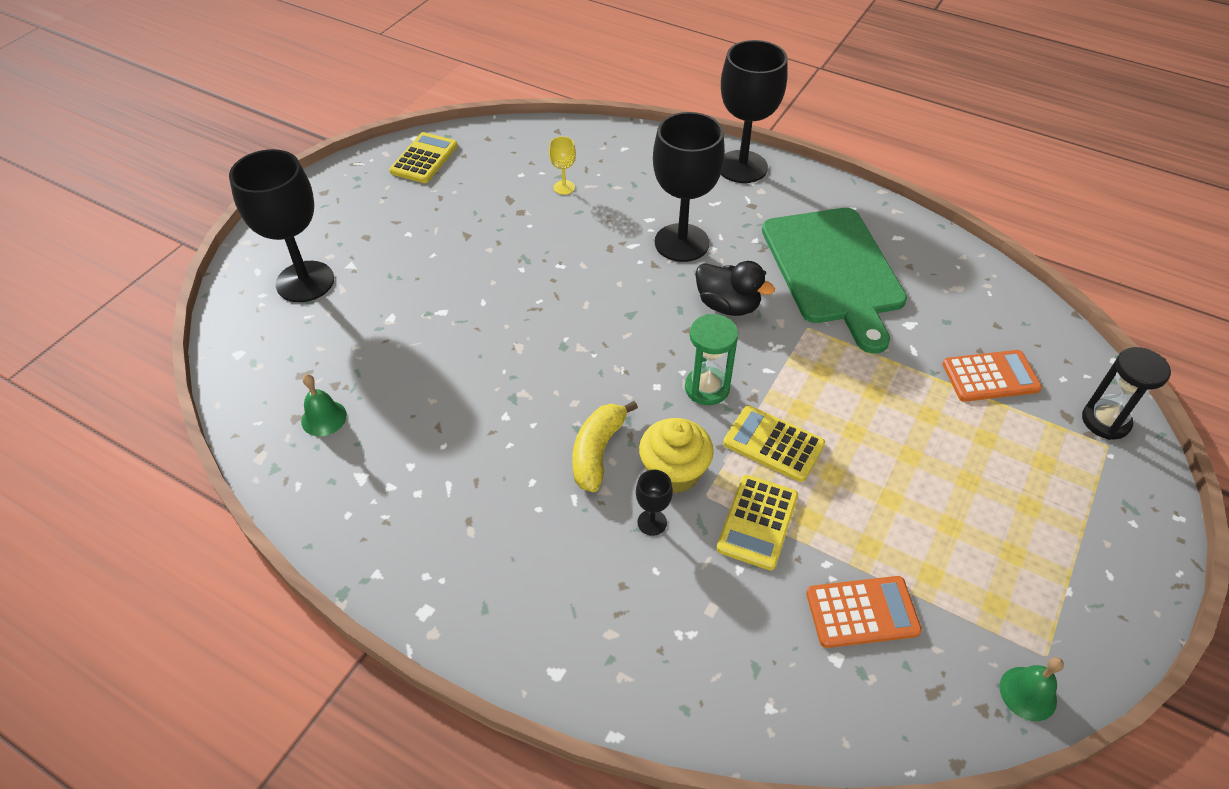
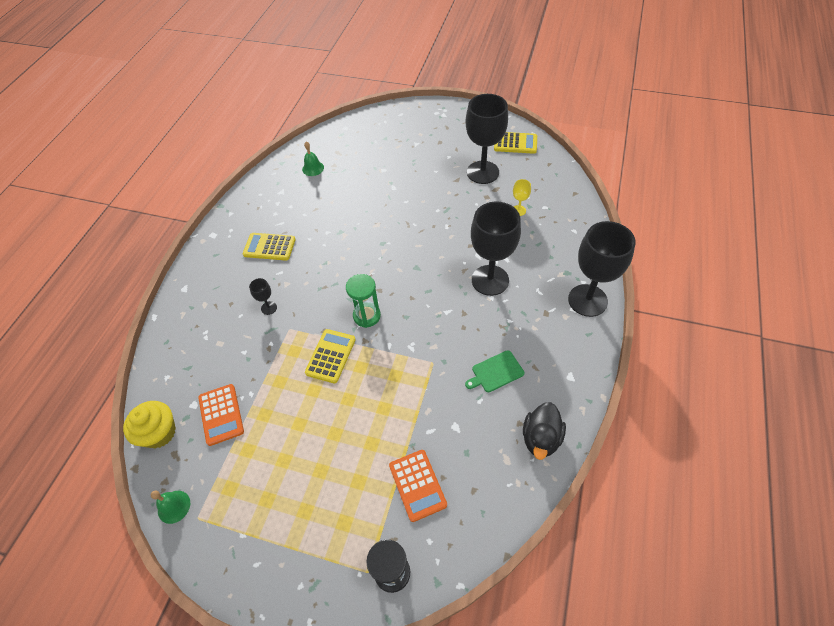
camera: 80 degrees right, 5 degrees up
black goblet [229,149,334,302] -> black goblet moved to [465,94,508,184]
yellow banana [573,401,638,492] -> none
yellow cupcake [639,418,714,493] -> yellow cupcake moved to [123,401,176,449]
black duck [695,261,775,316] -> black duck moved to [523,402,566,460]
yellow calculator [717,475,798,570] -> yellow calculator moved to [243,233,296,261]
green cutting board [762,208,907,353] -> green cutting board [465,350,525,392], size x0.41

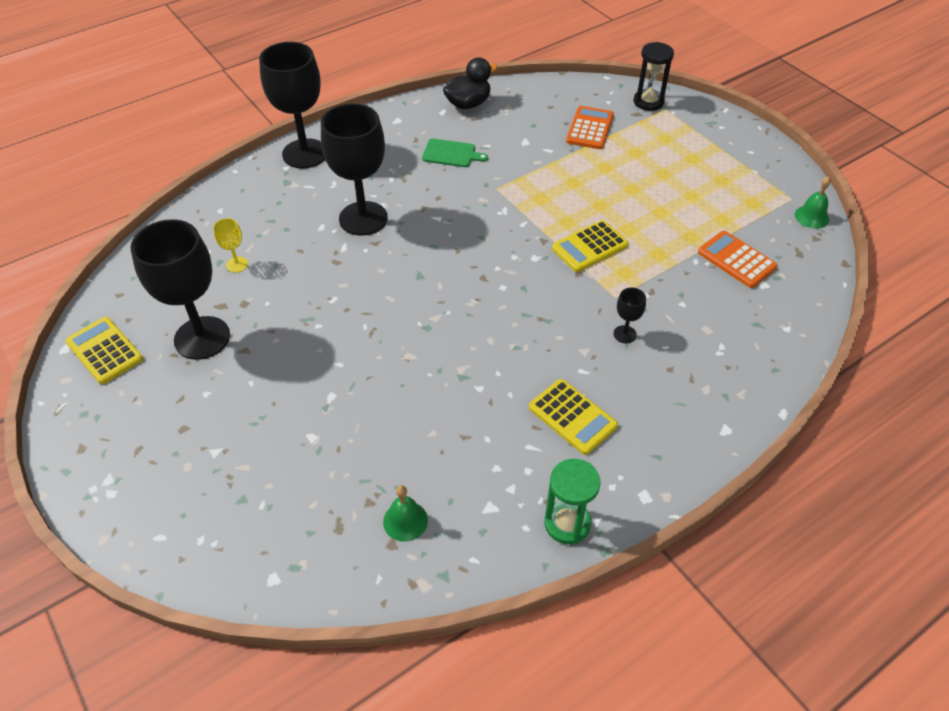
camera: 145 degrees left, 5 degrees down
yellow cupcake [123,401,176,449] -> none
orange calculator [198,384,244,446] -> orange calculator turned 60 degrees counterclockwise [698,231,778,288]
green hourglass [346,274,381,328] -> green hourglass moved to [545,459,601,544]

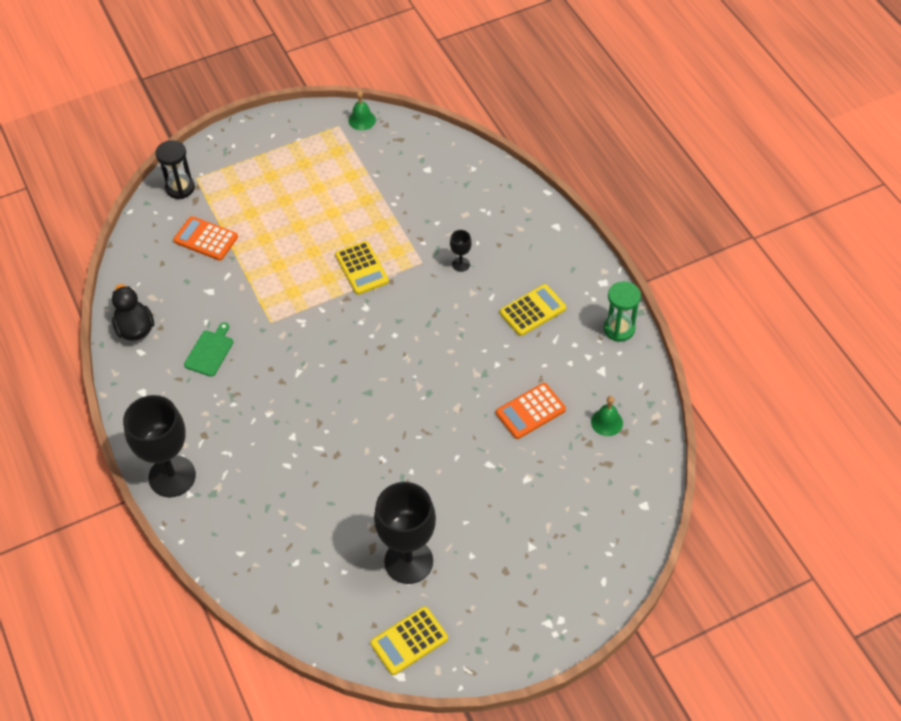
camera: 80 degrees left, 5 degrees up
yellow goblet [213,218,248,273] -> none
black goblet [321,103,388,236] -> none
orange calculator [698,231,778,288] -> orange calculator moved to [496,383,566,439]

